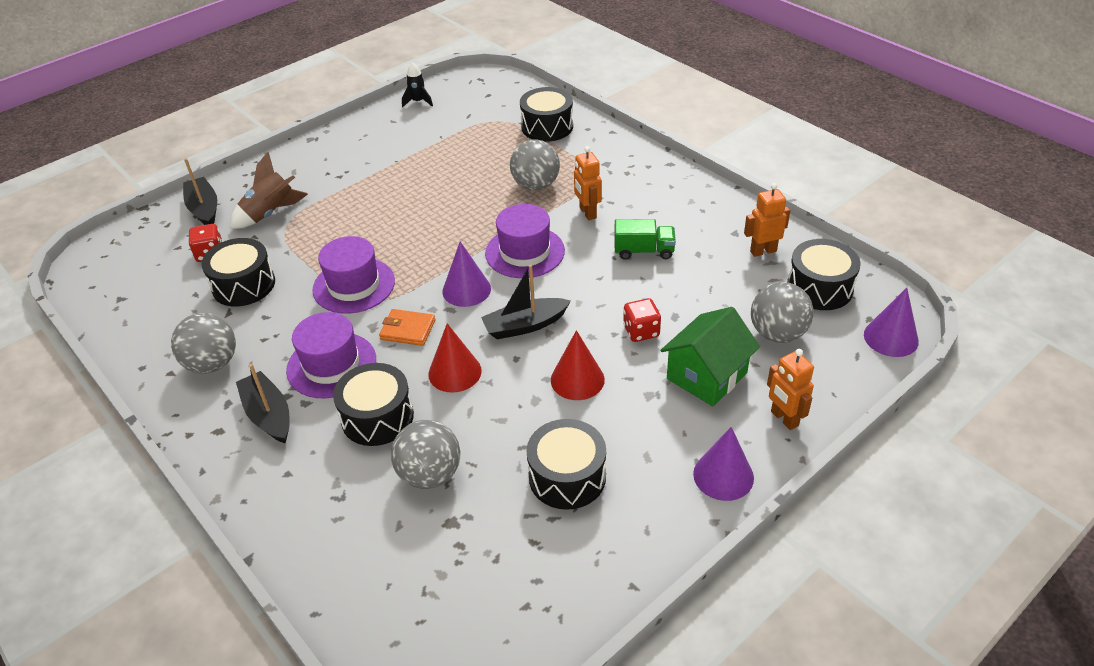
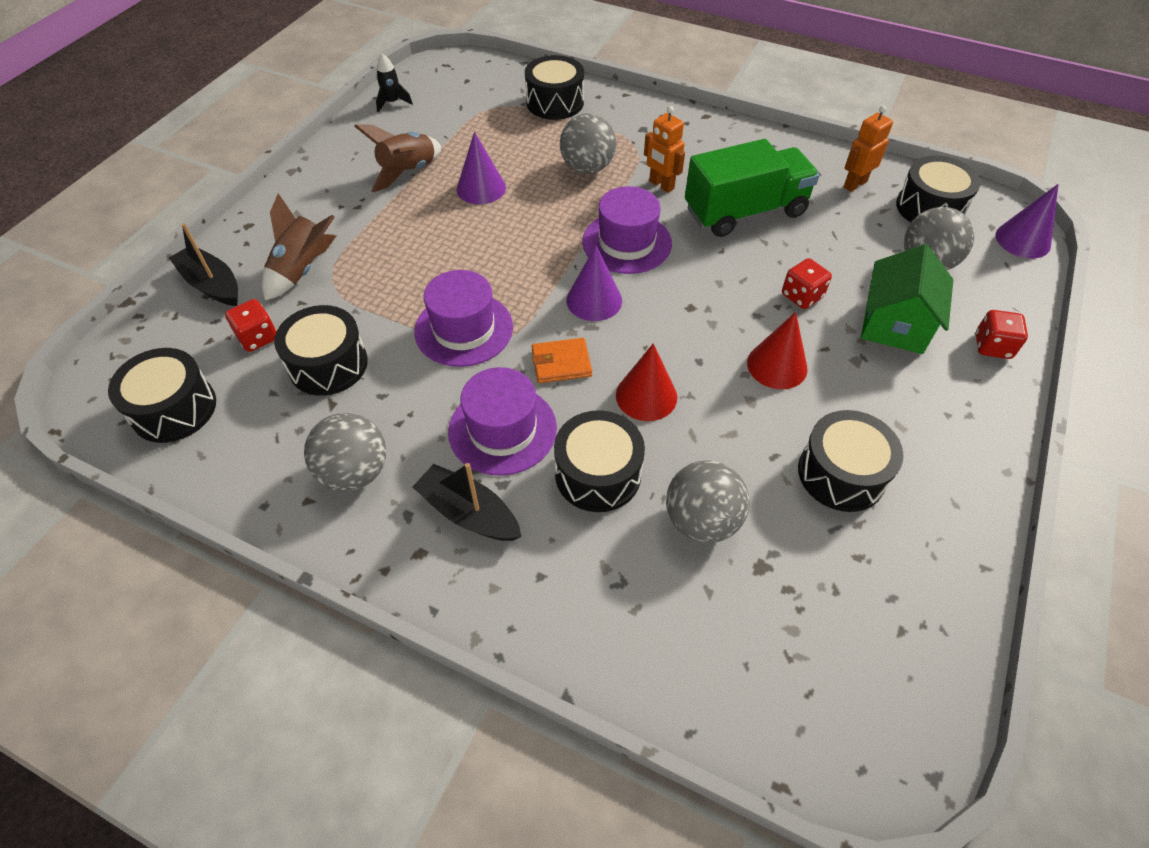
camera: 25 degrees left, 10 degrees up
black boat [481,265,571,339] -> none
green truck [614,219,676,260] -> green truck [685,139,820,237], size x1.86
purple cone [693,427,754,501] -> purple cone moved to [457,132,506,204]
orange robot [767,349,814,430] -> red dice [976,310,1028,359]
none -> black drum [108,348,216,443]
none -> brown rocket [354,124,441,192]

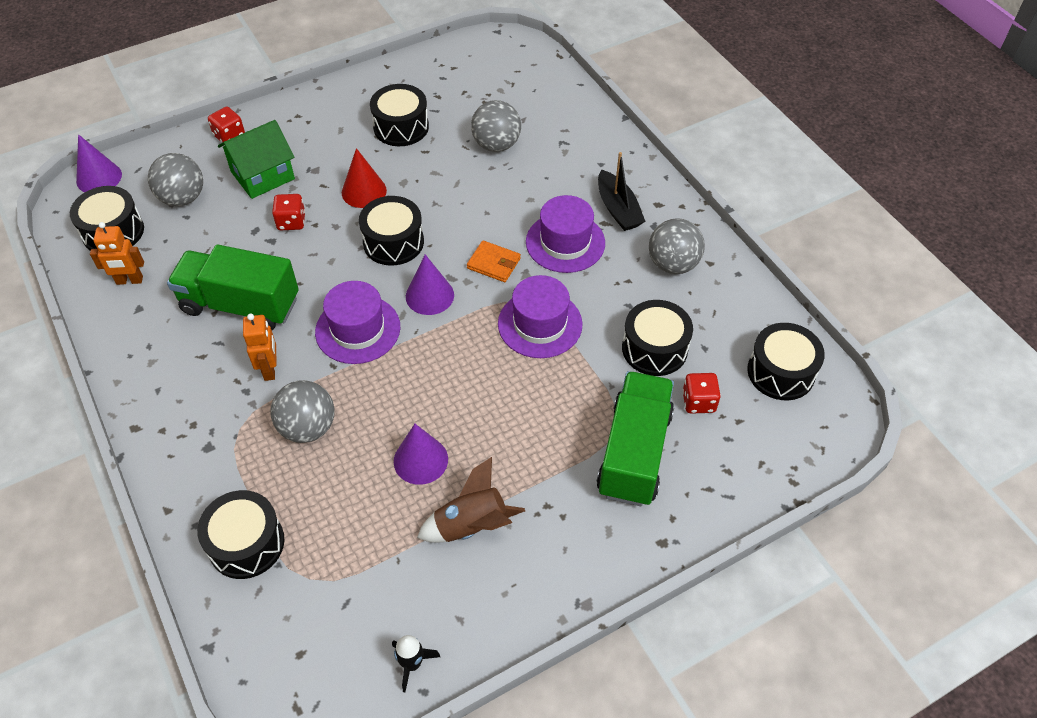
camera: 145 degrees left, 0 degrees up
black boat [169,223,238,306] -> none
brown rocket [262,193,336,300] -> green truck [596,371,674,506]
black drum [554,410,645,512] -> black drum moved to [359,196,424,266]
red cone [616,343,677,421] -> none

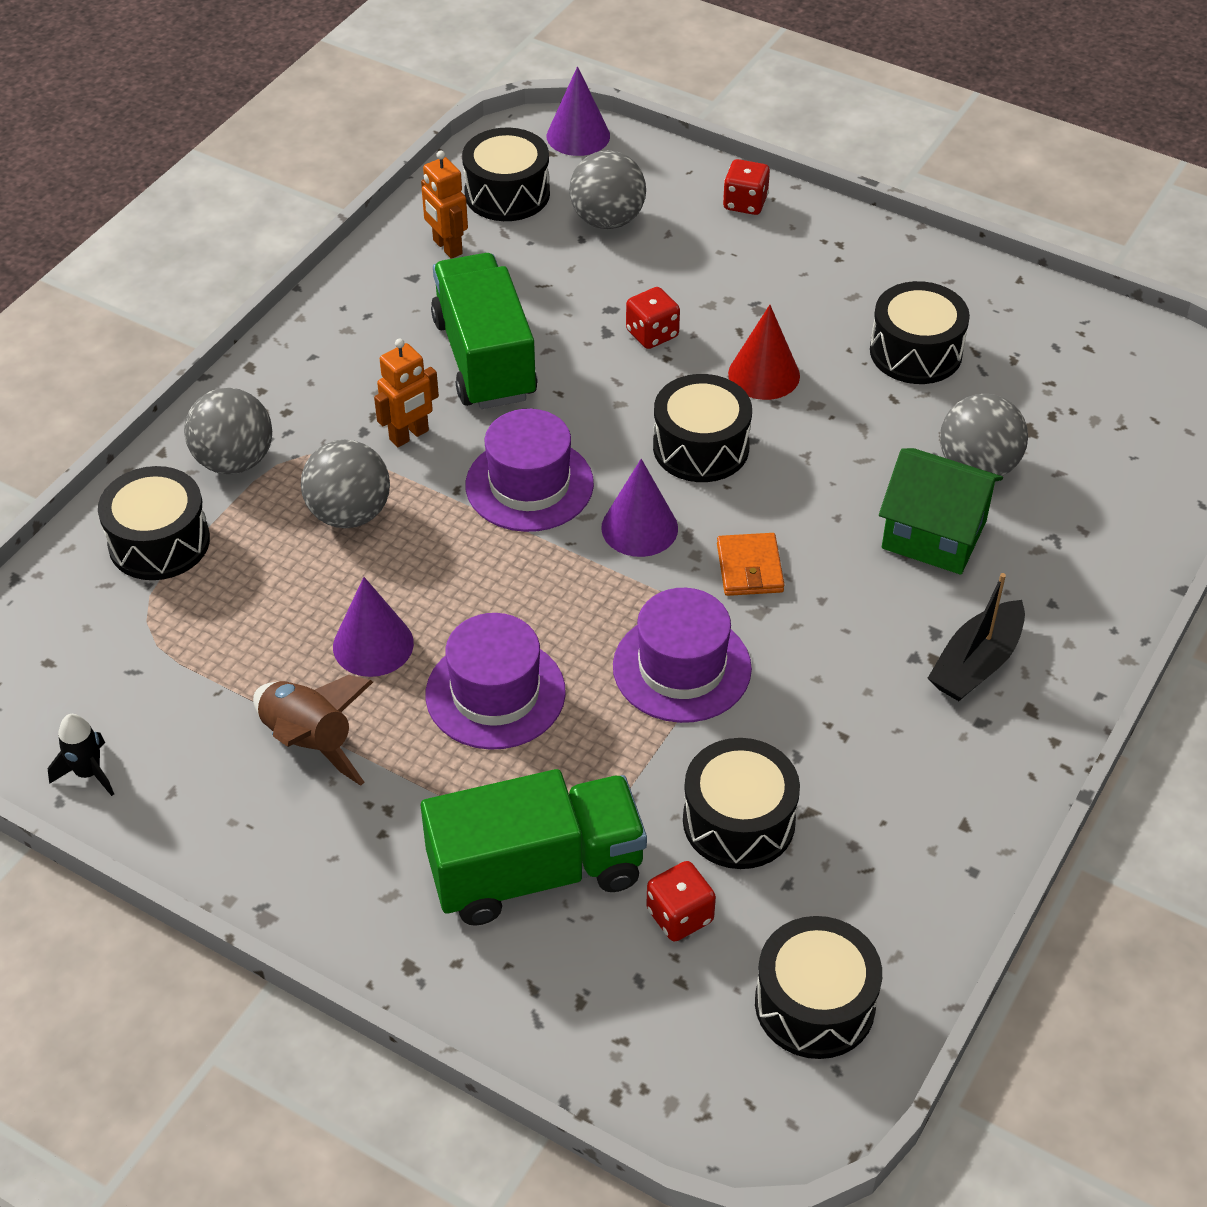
camera: 60 degrees right, 5 degrees down
green house [218,120,295,199] -> green house moved to [879,448,1003,575]
purple hat [526,195,605,273] -> purple hat moved to [426,613,566,750]
grey ball [649,218,705,274] -> grey ball moved to [184,388,272,474]

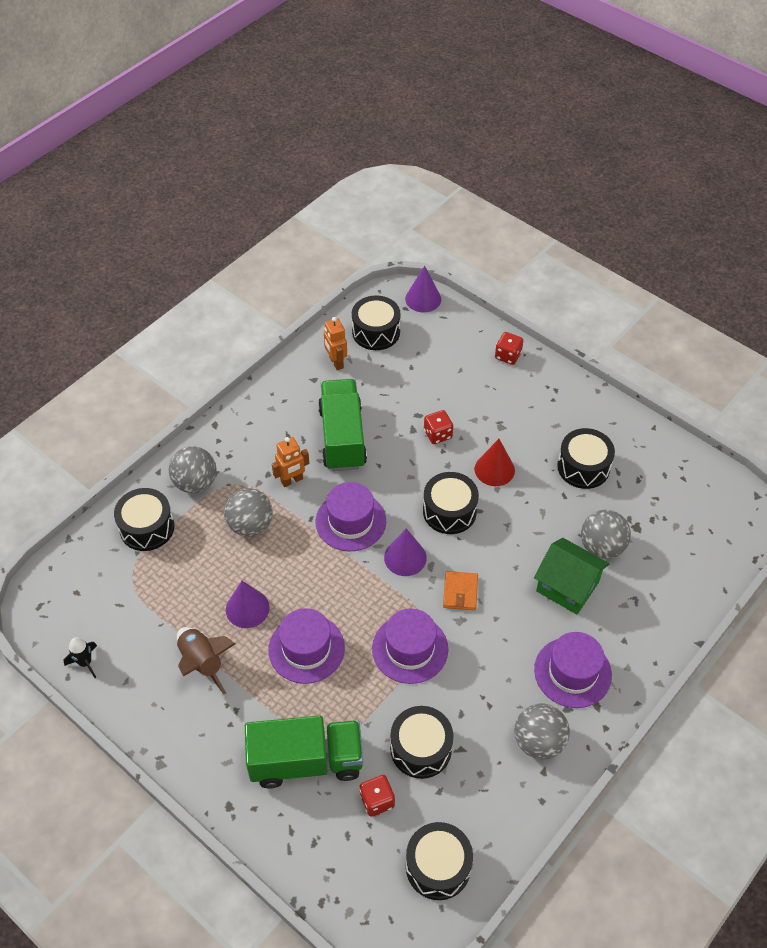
camera: 10 degrees right, 5 degrees up
grey ball [569,151,646,229] -> grey ball moved to [514,703,570,760]
black boat [928,573,1025,701] -> purple hat [534,632,612,708]

